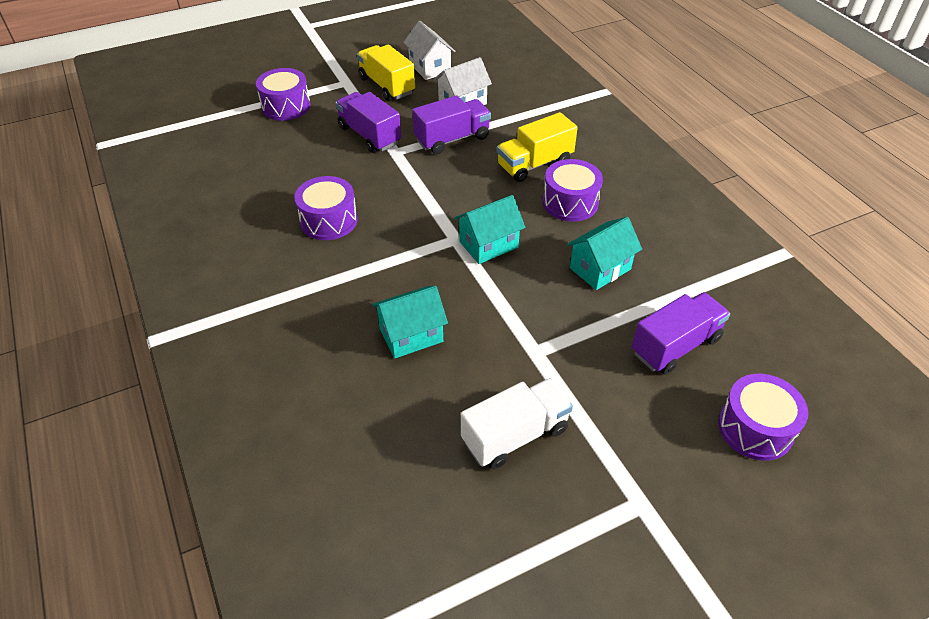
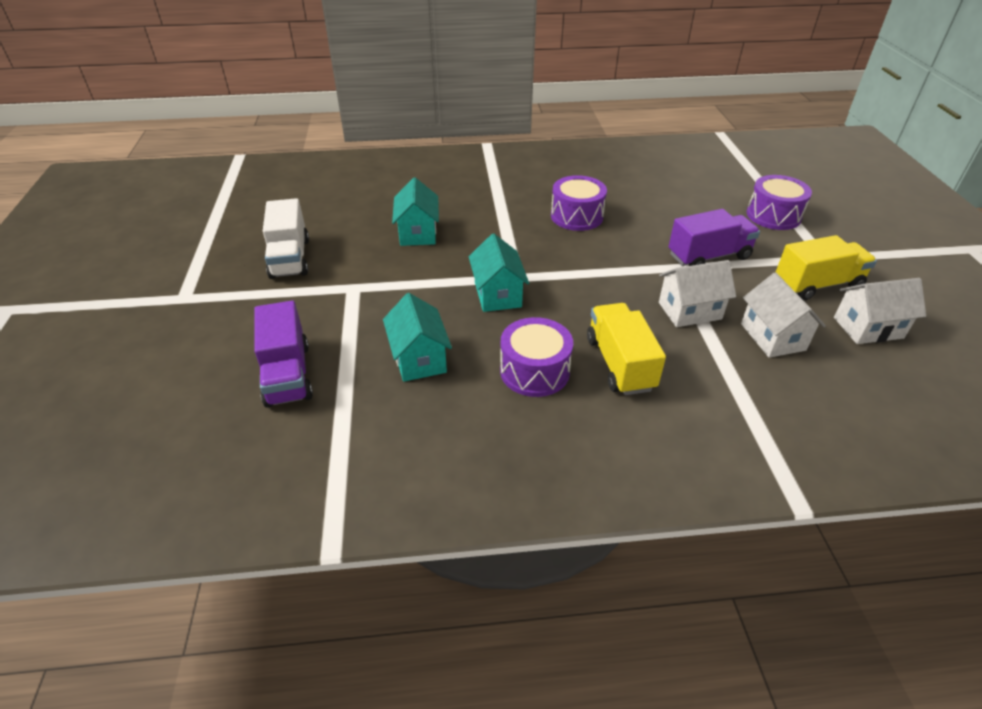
camera: 110 degrees right, 5 degrees down
purple truck [412,95,491,154] -> white house [659,260,736,327]
purple drum [718,374,808,461] -> none

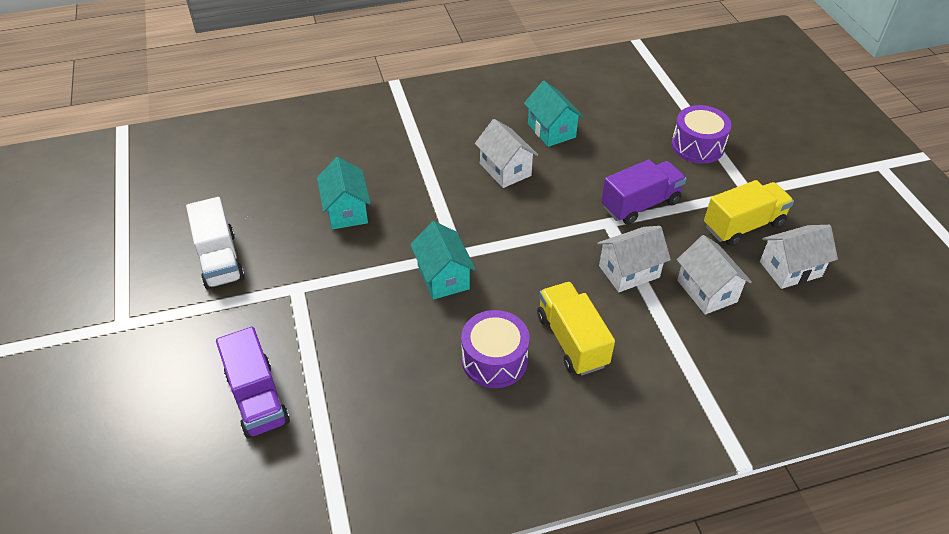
camera: 10 degrees left, 5 degrees up
turquoise house [383,293,452,382] -> turquoise house moved to [524,81,584,147]
purple drum [551,175,607,231] -> white house [475,119,538,188]

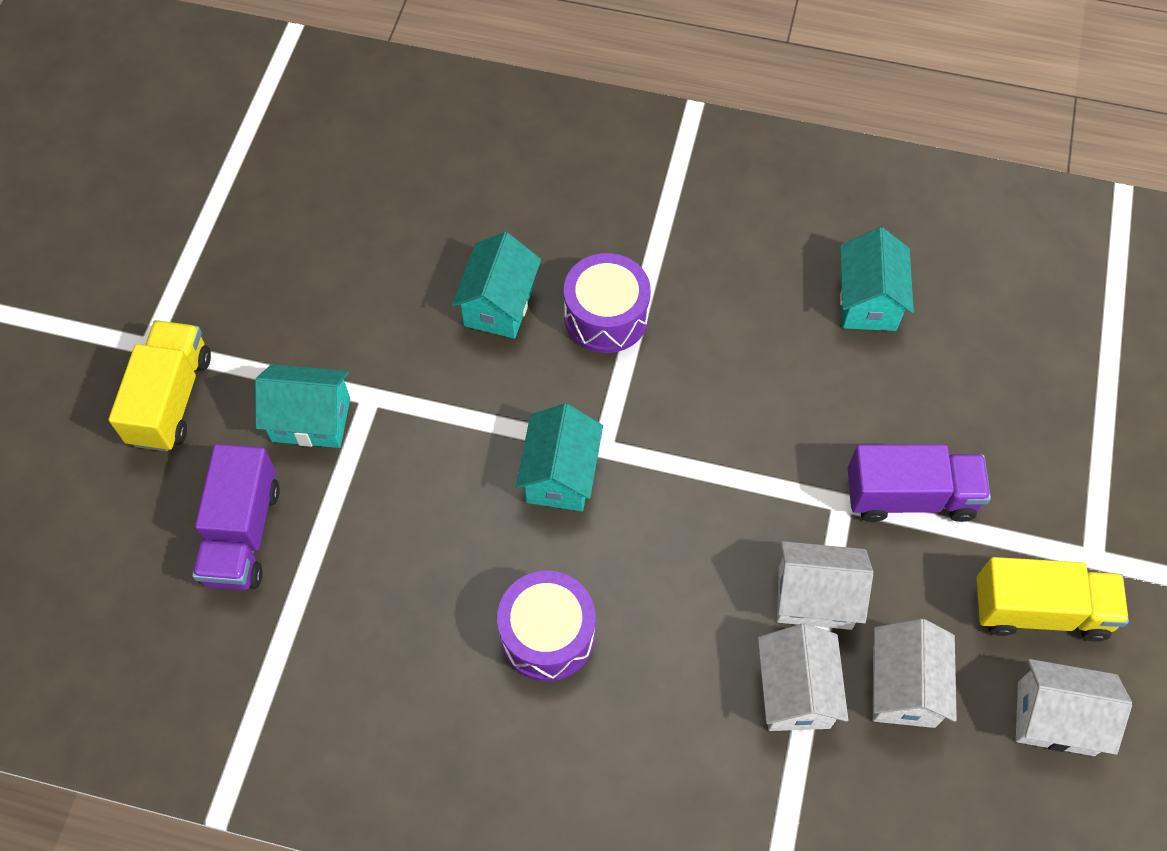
camera: 30 degrees right, 15 degrees up
white truck [186,197,245,289] -> none
white house [475,119,538,188] -> white house moved to [758,623,848,731]
yellow truck [537,282,615,376] -> yellow truck moved to [109,320,211,452]
purple drum [671,105,732,164] -> purple drum moved to [564,253,651,353]
none -> turquoise house [255,364,350,448]

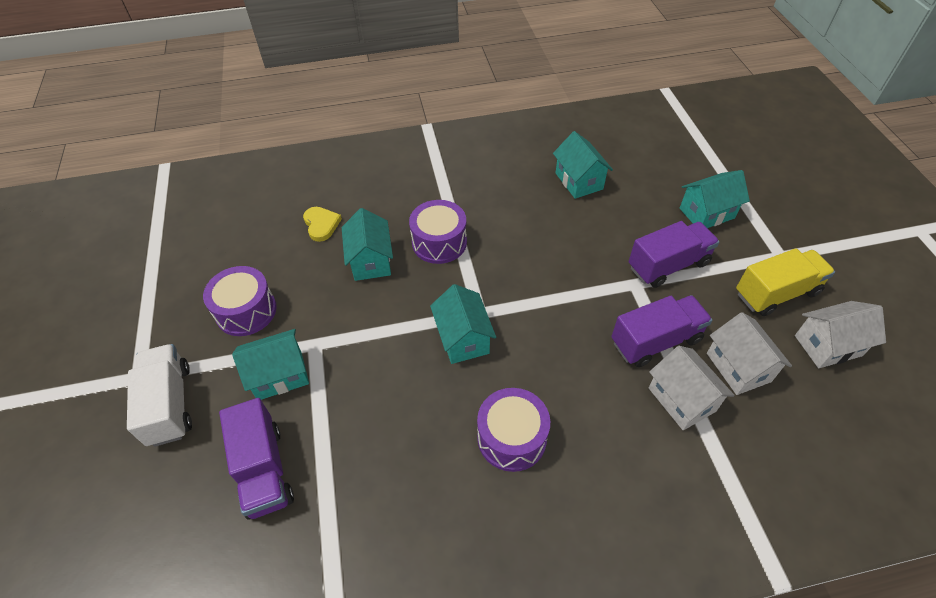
camera: 25 degrees left, 10 degrees down
yellow truck [109,320,211,452] -> white truck [127,344,192,447]
white house [777,541,873,630] -> purple truck [611,295,712,367]
none -> purple drum [203,266,277,336]
none -> yellow heart [303,207,342,242]
none -> turquoise house [680,170,750,228]

